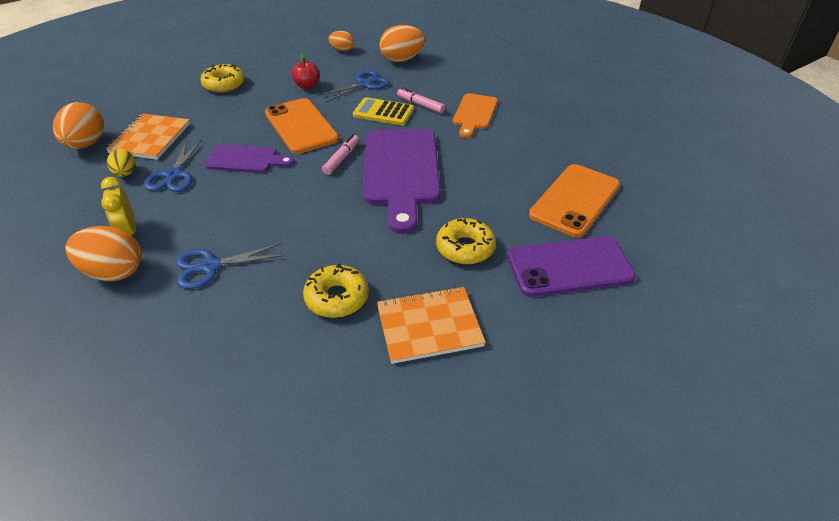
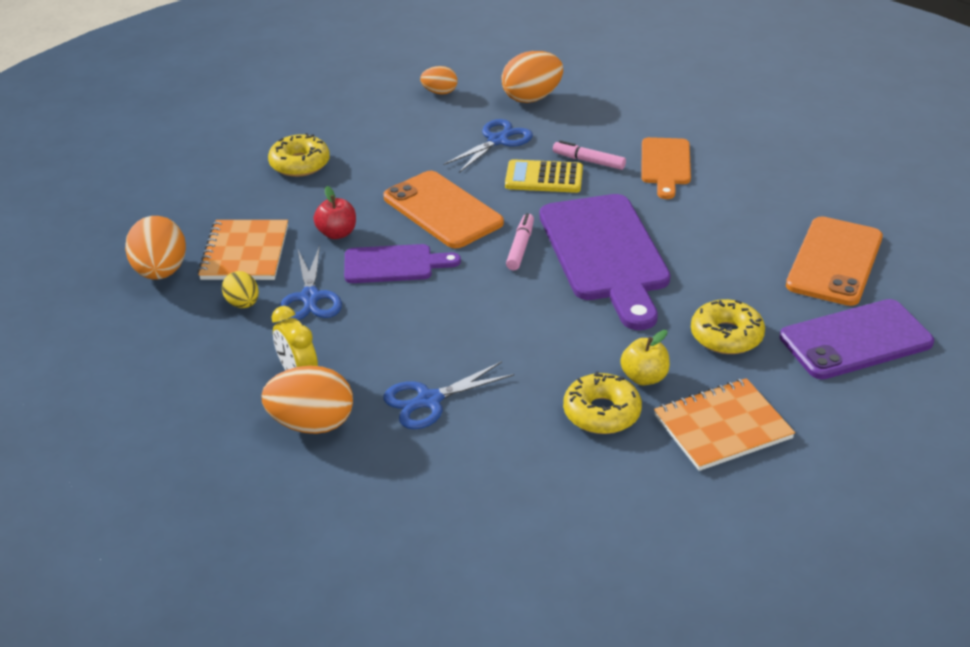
camera: 10 degrees left, 5 degrees down
red apple [292,53,320,89] -> red apple moved to [314,186,356,239]
none -> yellow apple [620,330,670,386]

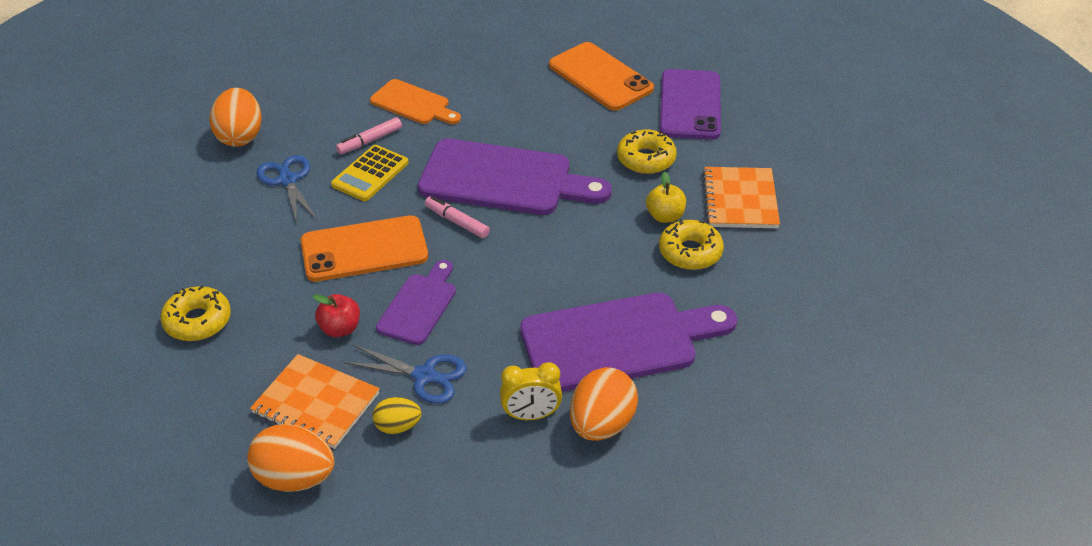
camera: 65 degrees left, 5 degrees up
blue scissors [383,361,514,429] -> purple cutting board [520,293,737,392]
orange egg [420,66,458,95] -> none

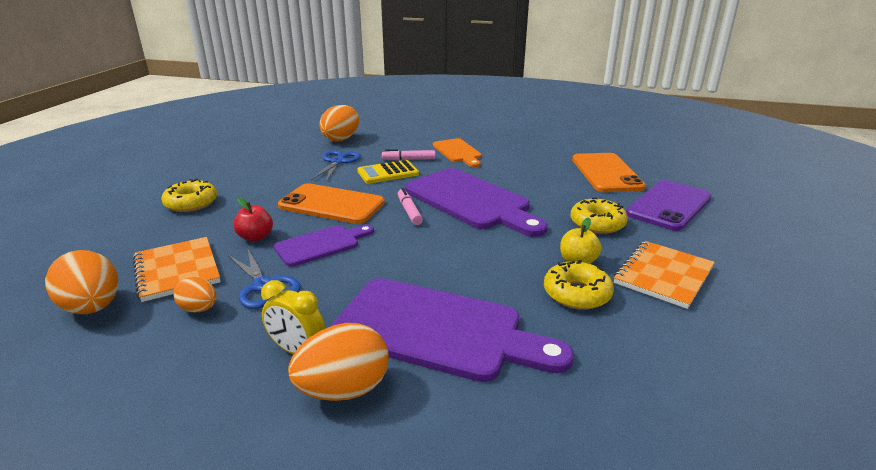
camera: 35 degrees right, 15 degrees down
yellow egg [373,397,421,434] -> orange egg [173,277,217,313]

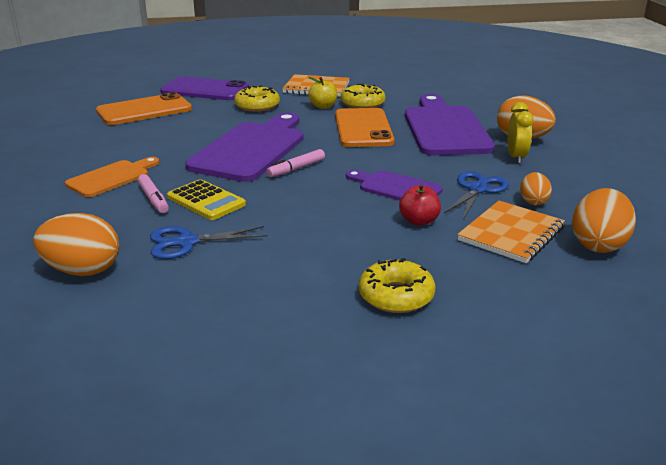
camera: 115 degrees left, 0 degrees up
orange phone [278,183,385,224] -> orange phone moved to [335,108,395,147]

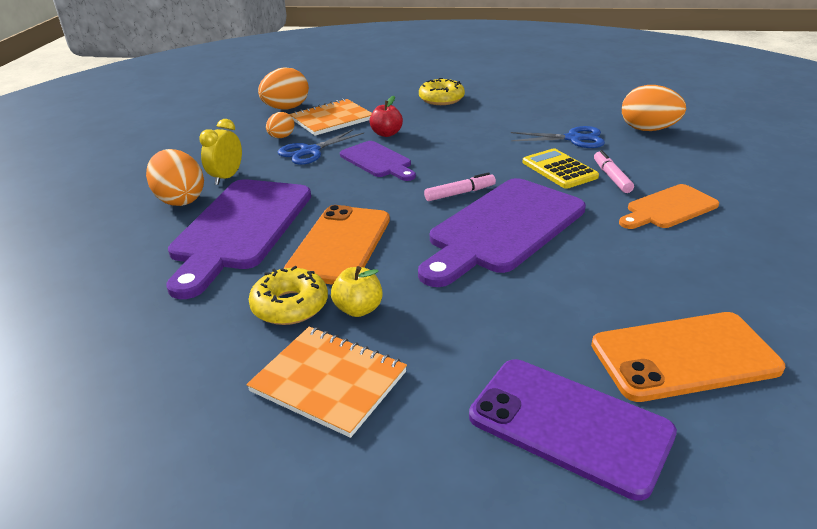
camera: 160 degrees left, 5 degrees up
yellow donut [234,85,280,112] -> none

